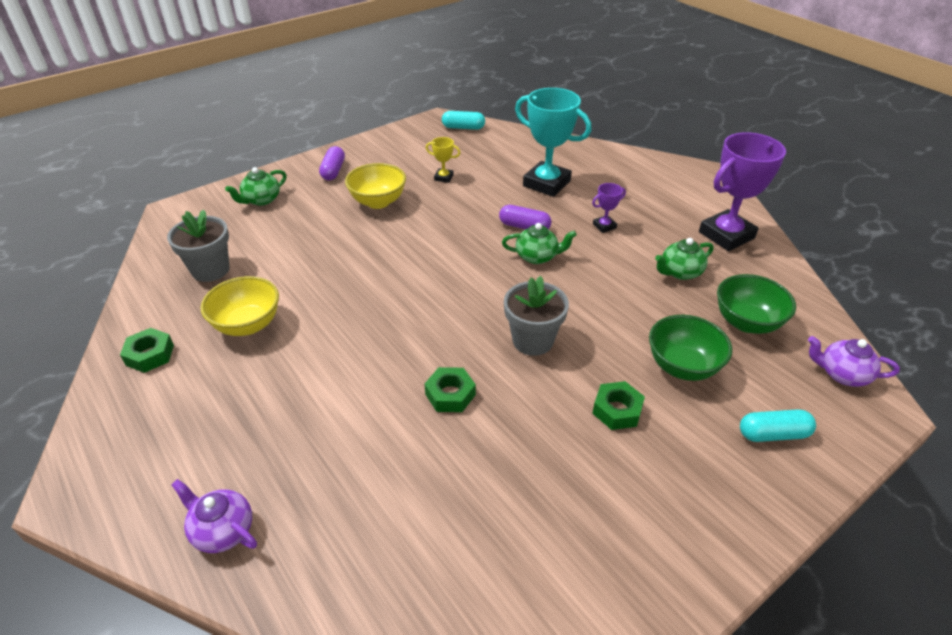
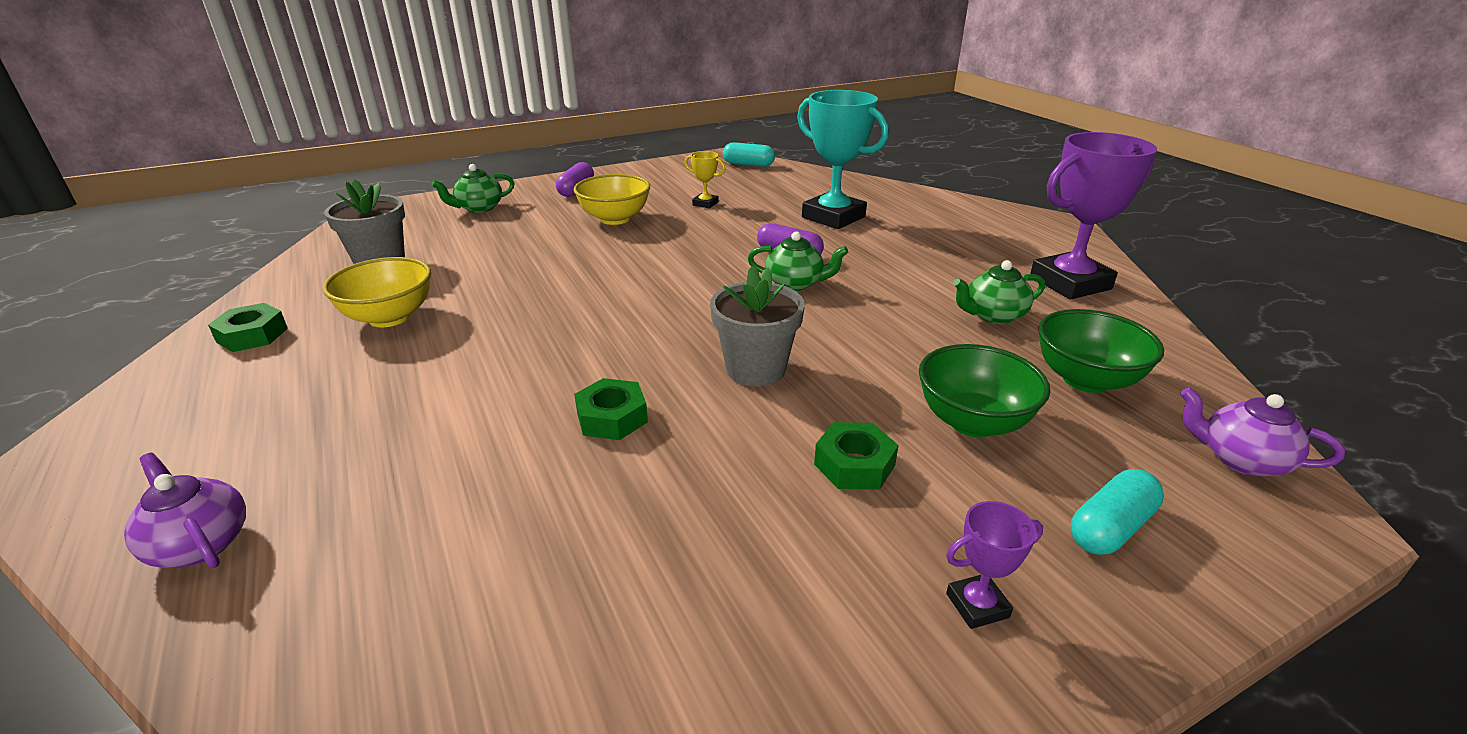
camera: 10 degrees right, 10 degrees down
purple trophy [592,183,626,233] -> purple trophy moved to [946,501,1043,629]
turquoise capsule [740,409,816,442] -> turquoise capsule turned 45 degrees counterclockwise [1071,469,1164,555]

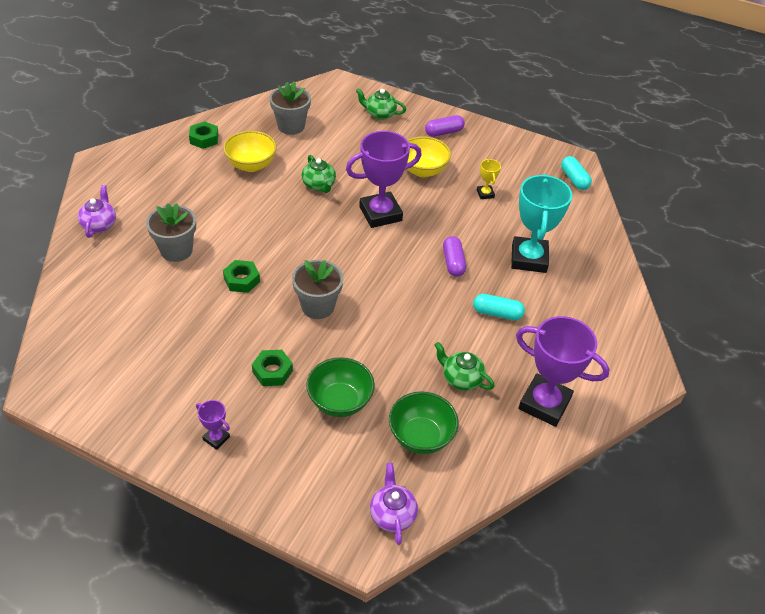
camera: 50 degrees right, 15 degrees up
green teapot [748,231,848,291] -> green teapot moved to [302,155,336,193]
turquoise capsule [1071,469,1164,555] -> turquoise capsule moved to [473,294,525,320]
none -> grey flower pot [146,203,196,262]
none -> purple trophy [346,131,422,228]

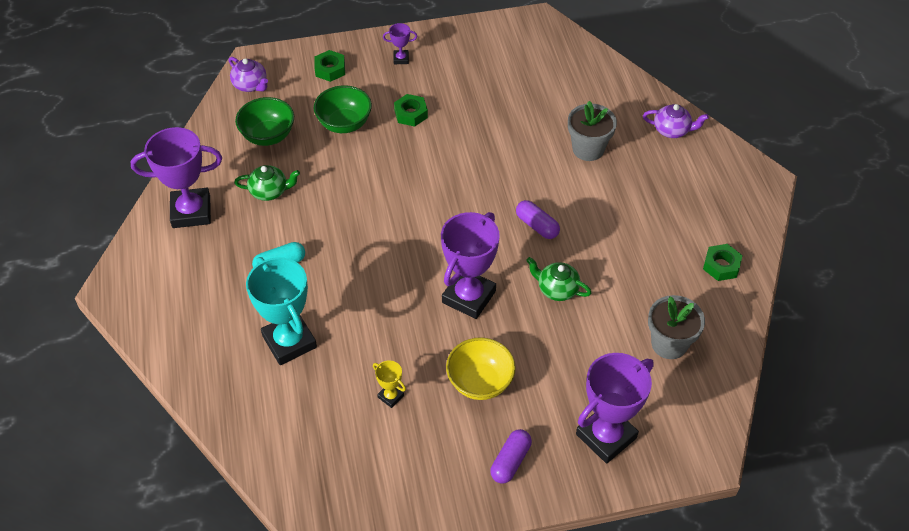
camera: 145 degrees right, 5 degrees up
purple teapot [78,185,116,238] -> purple teapot turned 45 degrees counterclockwise [643,104,709,138]
yellow bowl [223,131,277,172] -> none
green nut [223,260,260,293] -> green nut moved to [314,50,345,82]
grey flower pot [292,260,344,319] -> none
green teapot [356,88,406,120] -> purple trophy [576,353,654,463]
purple capsule [443,236,466,277] -> purple capsule moved to [516,200,560,239]
turquoise capsule [561,156,592,190] -> none

